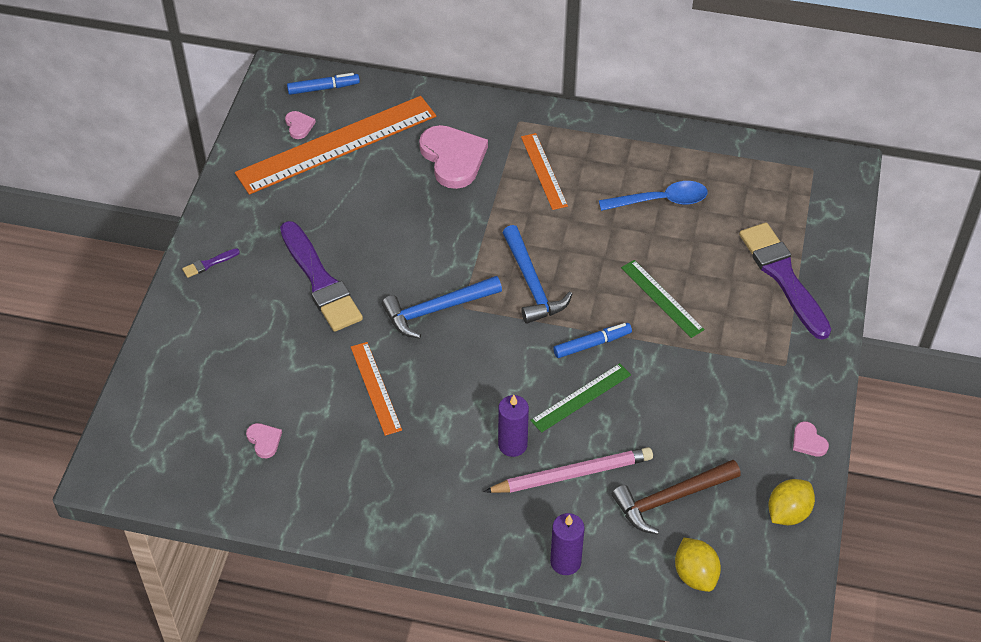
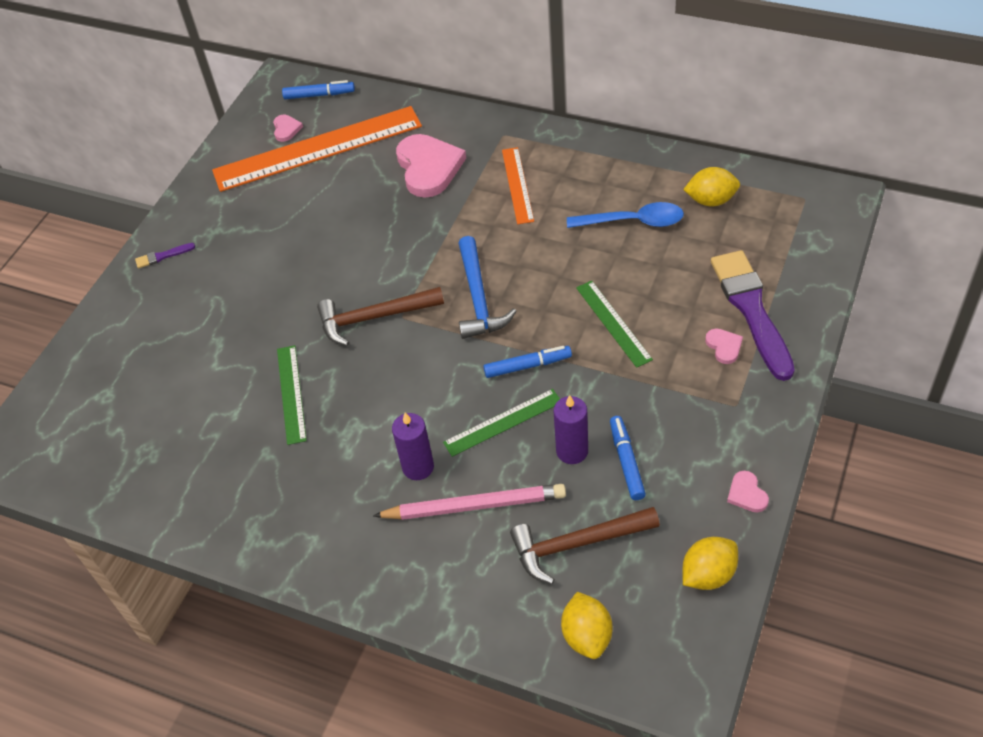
camera: 15 degrees right, 0 degrees up
pink heart [246,423,282,458] -> pink heart moved to [705,329,743,364]
purple brush [280,221,363,332] -> none
orange ruler [351,342,402,436] -> green ruler [277,345,307,445]
blue hammer [382,276,502,339] -> brown hammer [317,287,444,346]
purple candle [550,513,585,575] -> purple candle moved to [554,395,588,464]
none -> blue marker [610,416,646,500]
none -> yellow lemon [683,167,740,207]

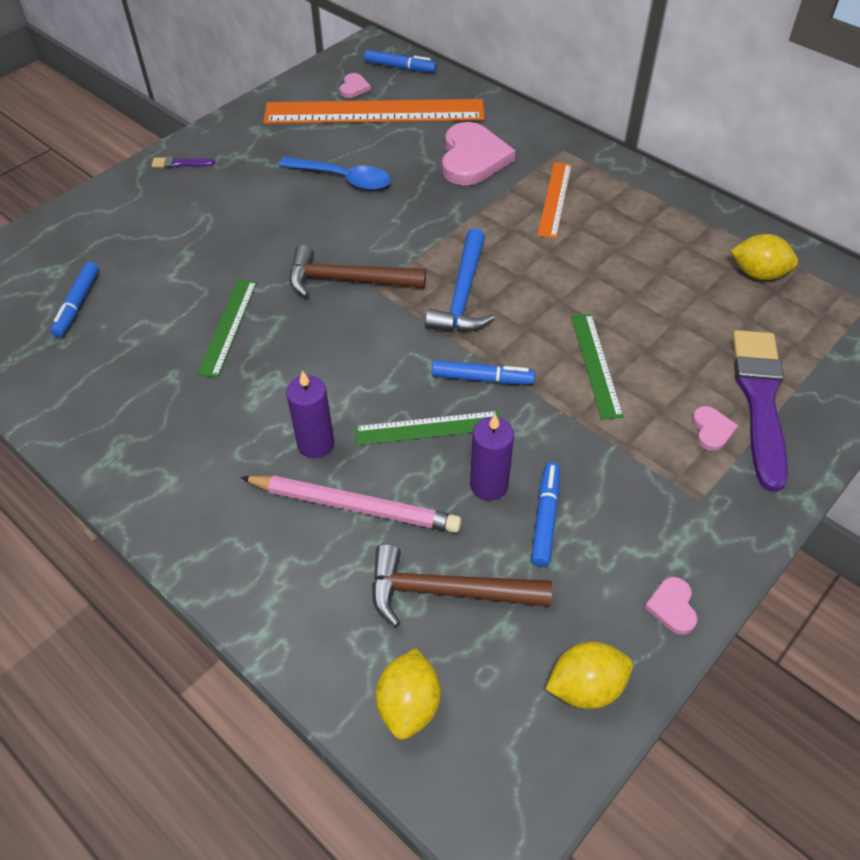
camera: 15 degrees right, 0 degrees up
blue spoon [567,202,684,228] -> blue spoon moved to [279,157,391,190]
none -> blue marker [50,262,99,337]

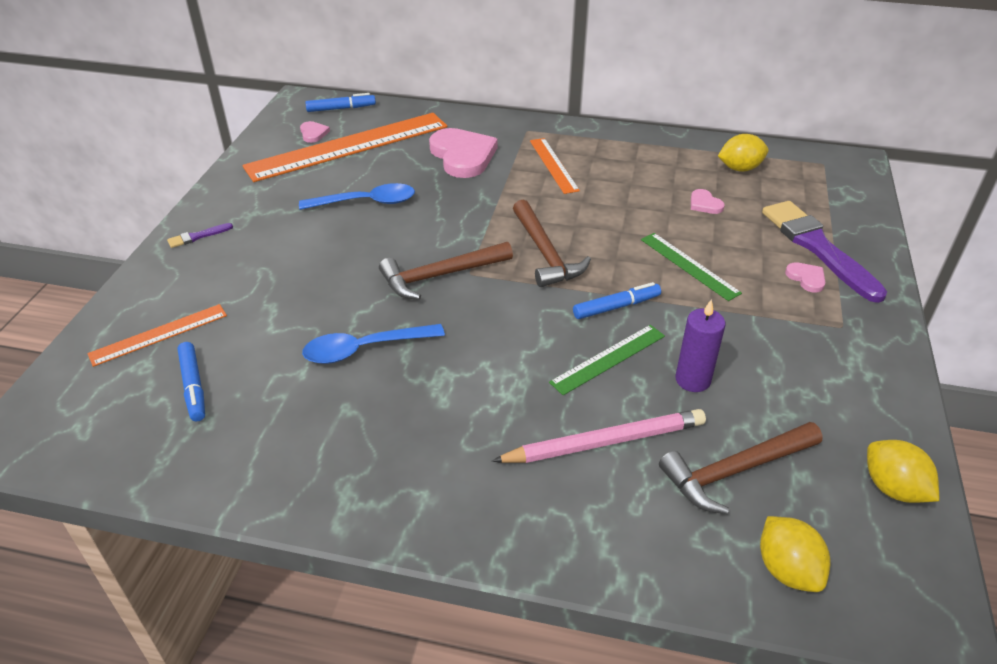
camera: 30 degrees left, 10 degrees down
green ruler [197,279,257,378] -> blue spoon [302,324,445,364]
purple candle [286,370,334,458] -> none
blue hammer [425,228,495,332] -> brown hammer [513,199,591,287]
blue marker [531,462,560,567] -> none
yellow lemon [546,641,633,709] -> yellow lemon turned 75 degrees counterclockwise [867,440,939,503]
pink heart [644,577,697,635] -> pink heart moved to [691,189,725,214]
none -> orange ruler [87,304,227,367]

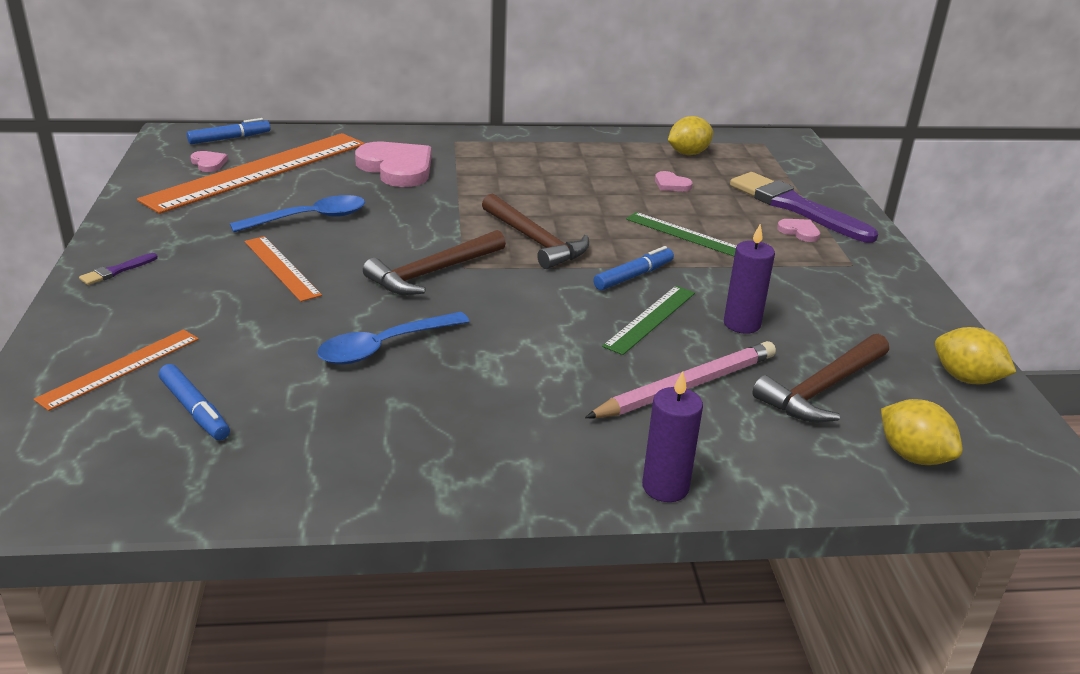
camera: 20 degrees left, 10 degrees down
orange ruler [530,138,580,194] -> orange ruler moved to [245,236,322,302]
none -> purple candle [642,371,703,502]

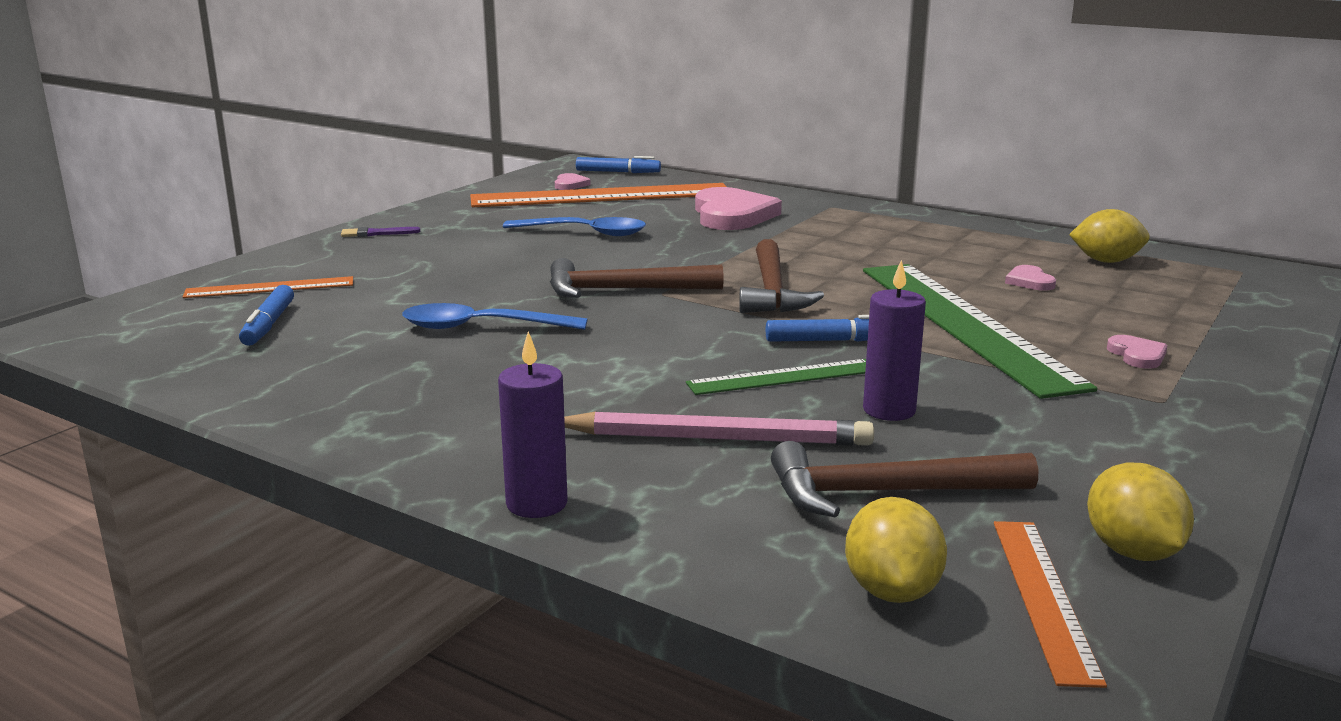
camera: 40 degrees right, 10 degrees down
orange ruler [245,236,322,302] -> orange ruler moved to [994,521,1107,688]
green ruler [626,212,736,256] -> green ruler [863,264,1098,399], size x2.06
purple brush [730,172,878,243] -> none

